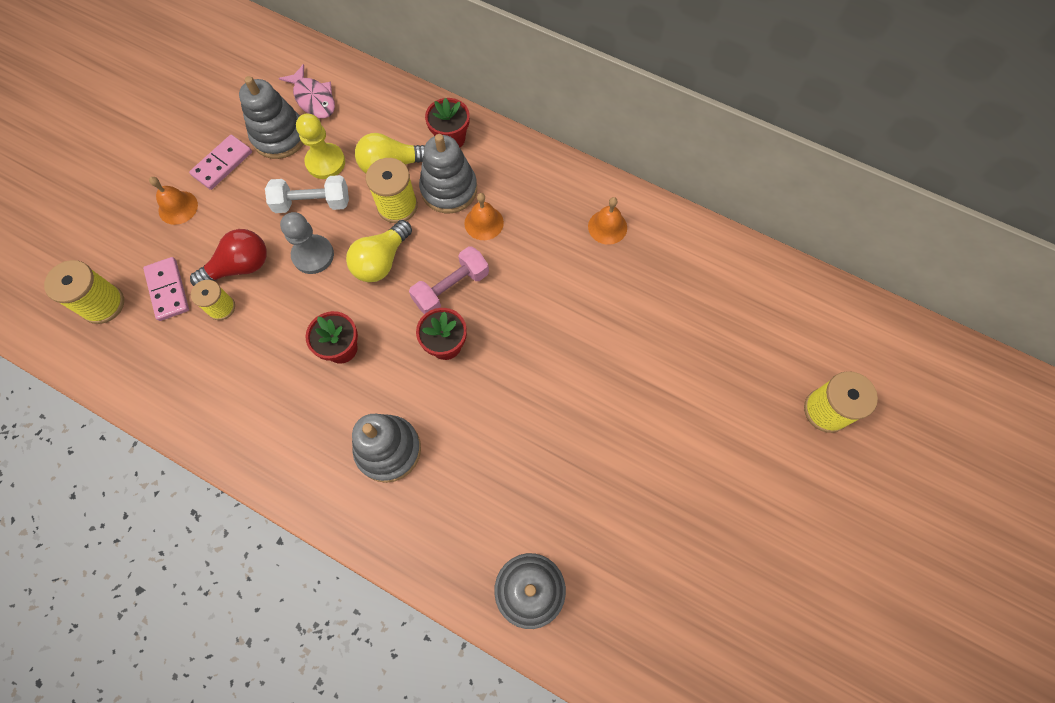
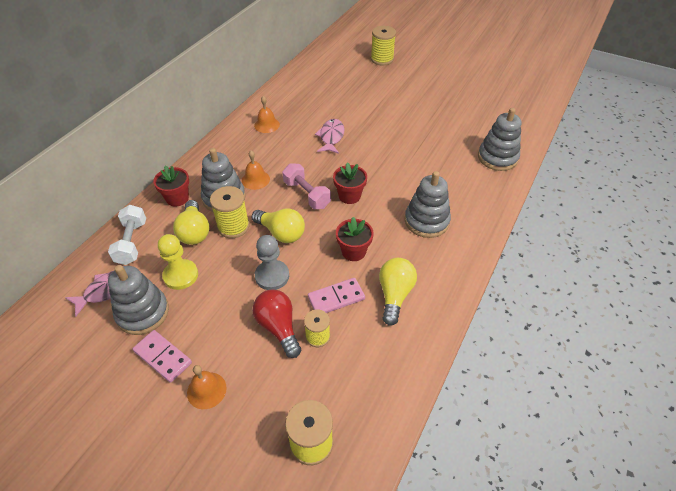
camera: 90 degrees left, 20 degrees down
pink domino [143,257,189,321] -> pink domino moved to [308,278,365,313]
white dumbbell [265,175,349,213] -> white dumbbell moved to [108,205,146,265]
none -> pink fish [315,119,344,154]
none -> yellow light bulb [379,258,417,326]

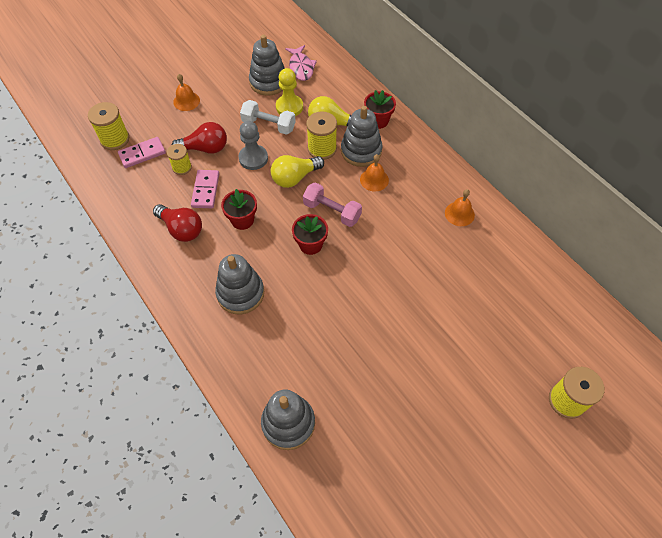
camera: 115 degrees right, 10 degrees up
white dumbbell [108,205,146,265] -> white dumbbell moved to [240,100,296,135]
pink domino [133,330,192,383] -> pink domino moved to [118,137,166,168]
pink dumbbell [282,163,331,209] -> pink dumbbell turned 45 degrees clockwise [303,182,362,227]
pink fish [315,119,344,154] -> none
yellow light bulb [379,258,417,326] -> red light bulb [153,204,202,242]

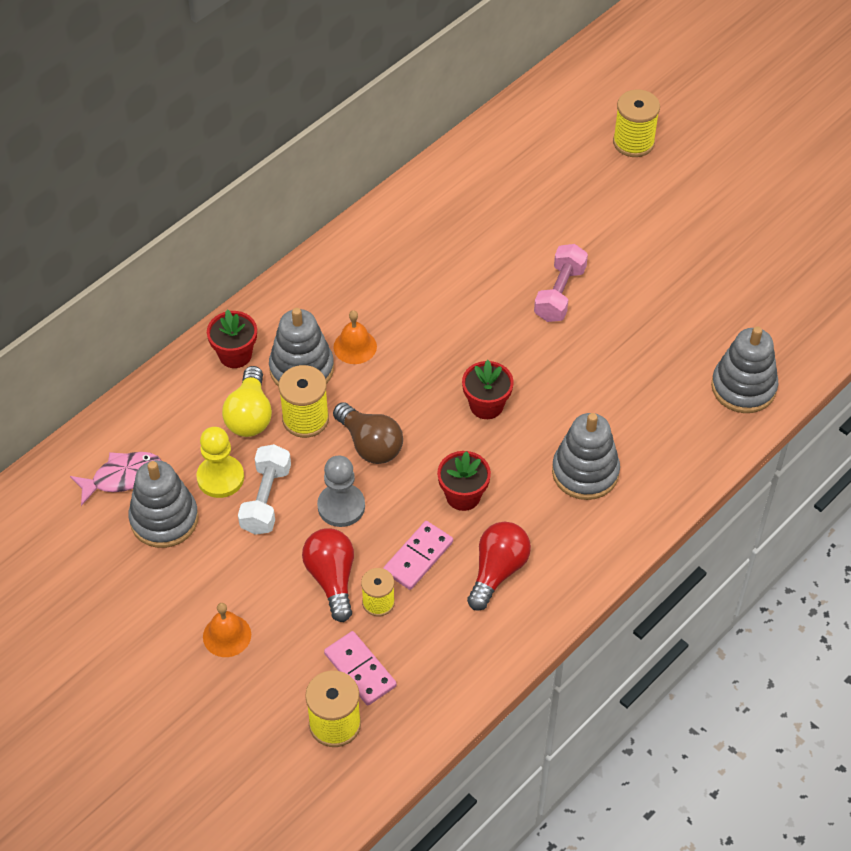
camera: 100 degrees left, 5 degrees down
pink domino [191,170,219,208] -> pink domino turned 45 degrees counterclockwise [383,521,453,590]
yellow light bulb [271,155,324,188] -> brown light bulb [333,402,403,464]
pink dumbbell [303,182,362,227] -> pink dumbbell moved to [534,244,588,322]
orange bell [445,189,475,226] -> none

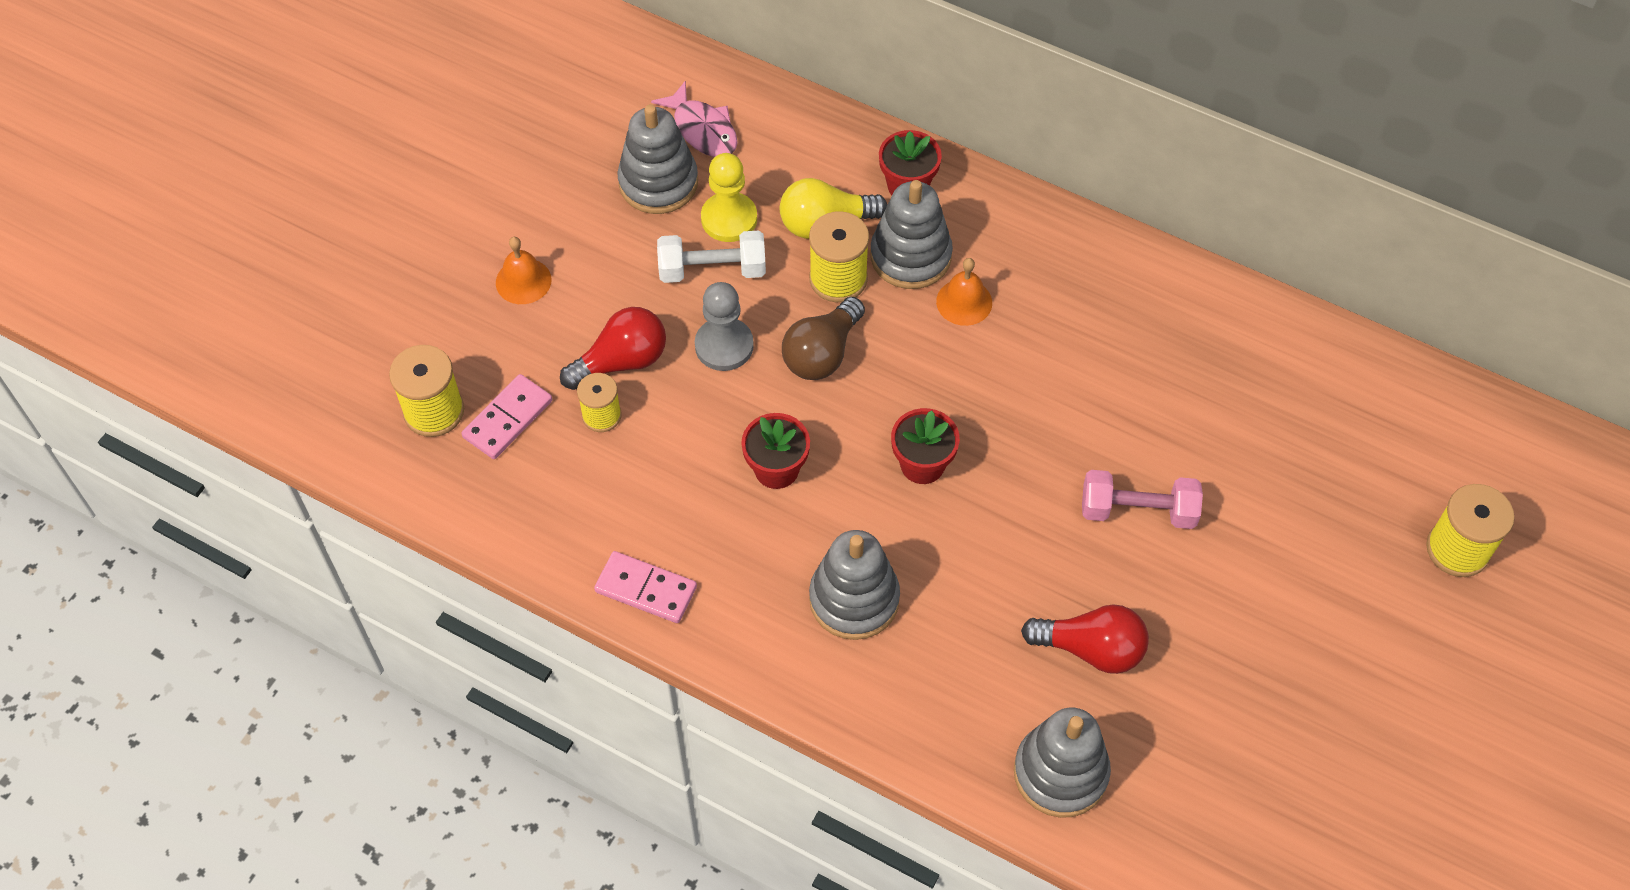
camera: 75 degrees right, 5 degrees up
pink domino [383,521,453,590] -> pink domino moved to [594,551,697,623]
red light bulb [467,522,531,611] -> red light bulb moved to [1021,604,1149,674]

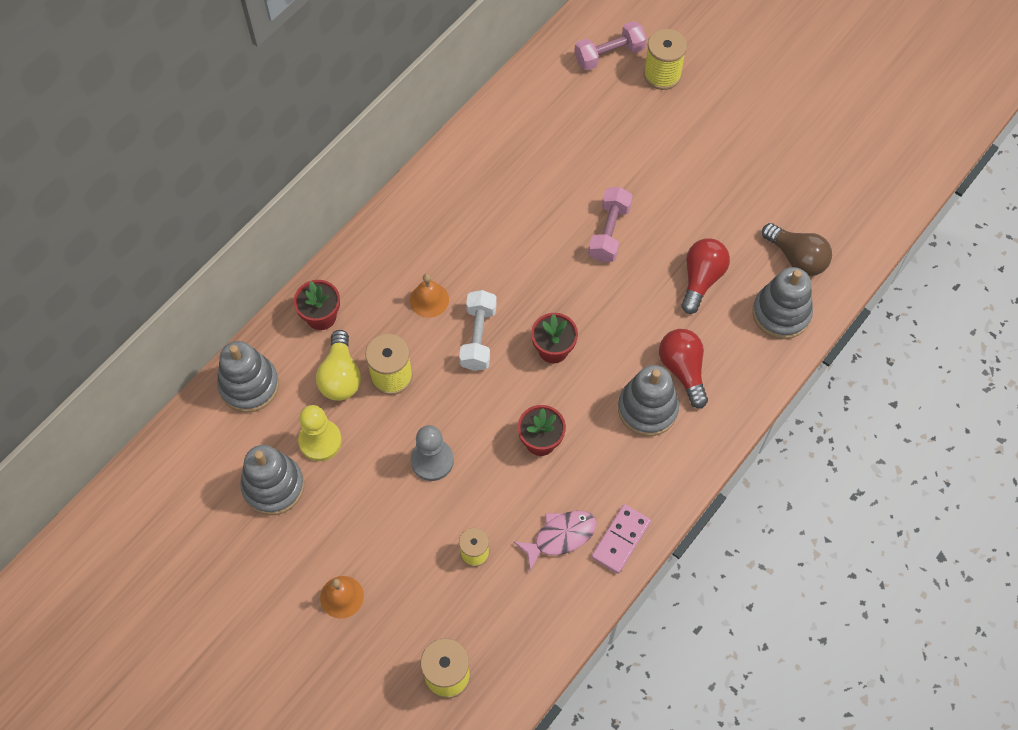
camera: 80 degrees left, 5 degrees up
pink domino [462,374,552,459] -> none
red light bulb [560,307,666,390] -> red light bulb moved to [659,329,708,408]
pink fish [651,81,738,157] -> pink fish moved to [514,511,597,571]
white dumbbell [657,231,766,283] -> white dumbbell moved to [459,290,497,371]
brown light bulb [782,297,865,380] -> brown light bulb moved to [762,223,832,276]
grey stacking toy [870,180,953,289] -> grey stacking toy moved to [217,341,279,413]
none -> pink dumbbell [574,21,647,71]

